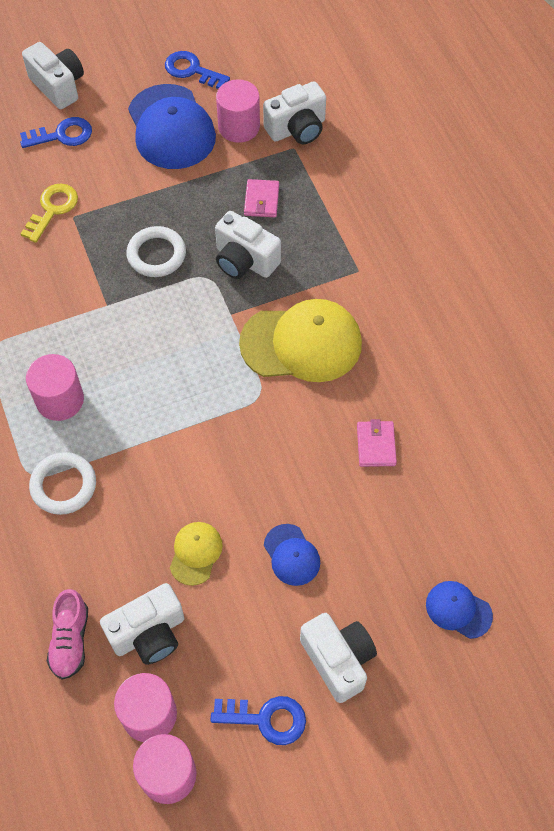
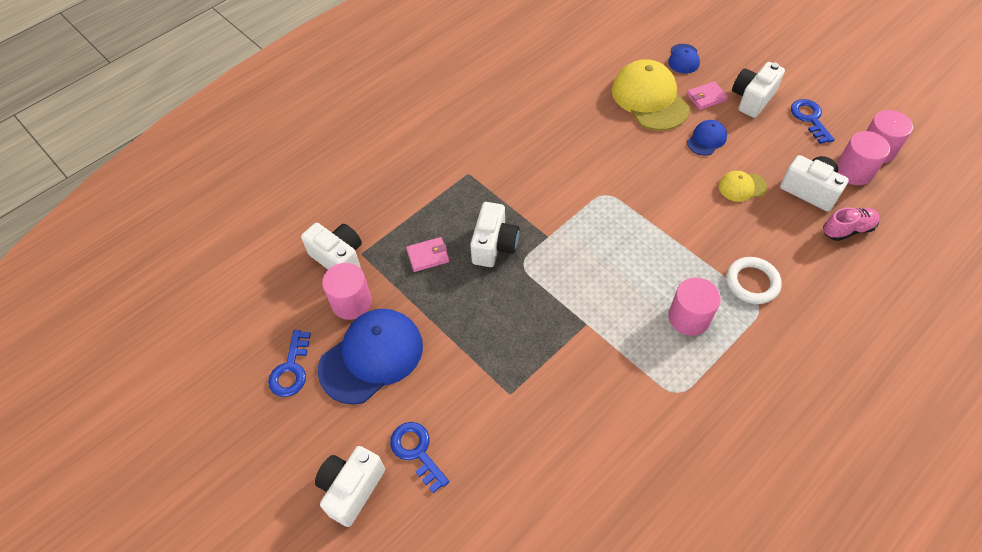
camera: 110 degrees left, 5 degrees down
yellow key [21,184,78,243] -> none
white ring [126,226,186,277] -> none
yellow cap [239,299,362,382] -> yellow cap moved to [612,59,690,131]
pink wallet [357,419,397,467] -> pink wallet moved to [687,81,728,110]

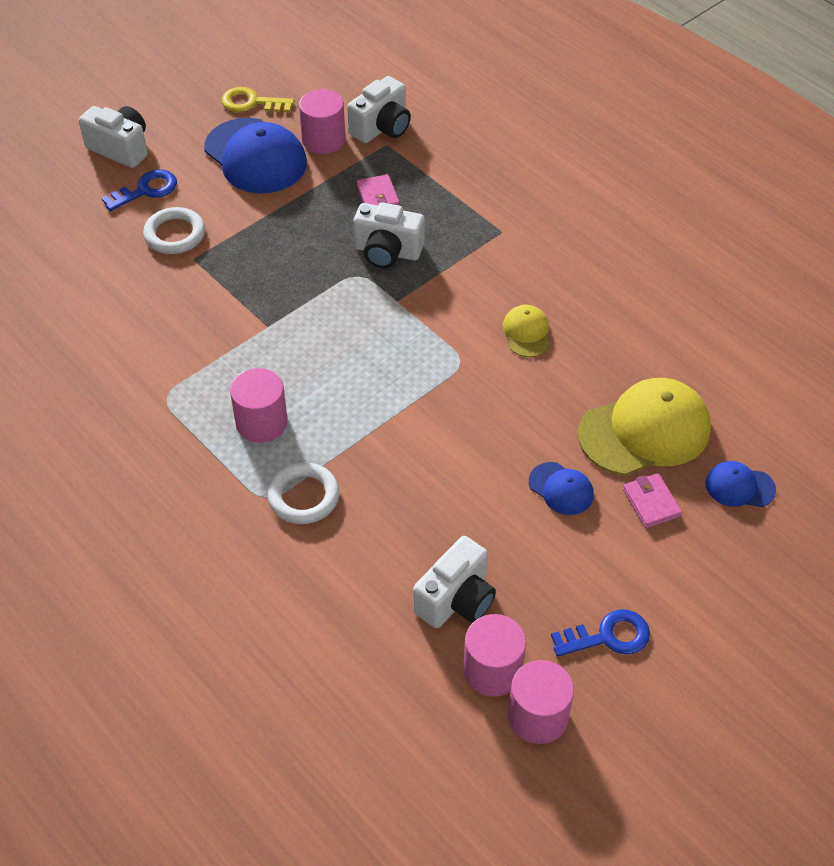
camera: 90 degrees right, 5 degrees down
blue key [268,330,311,397] -> yellow key [222,87,294,113]
yellow cap [718,171,767,202] -> yellow cap moved to [503,305,549,357]
white camera [732,62,785,118] -> none
pink shoe [823,207,880,241] -> none
none -> white ring [143,207,205,254]

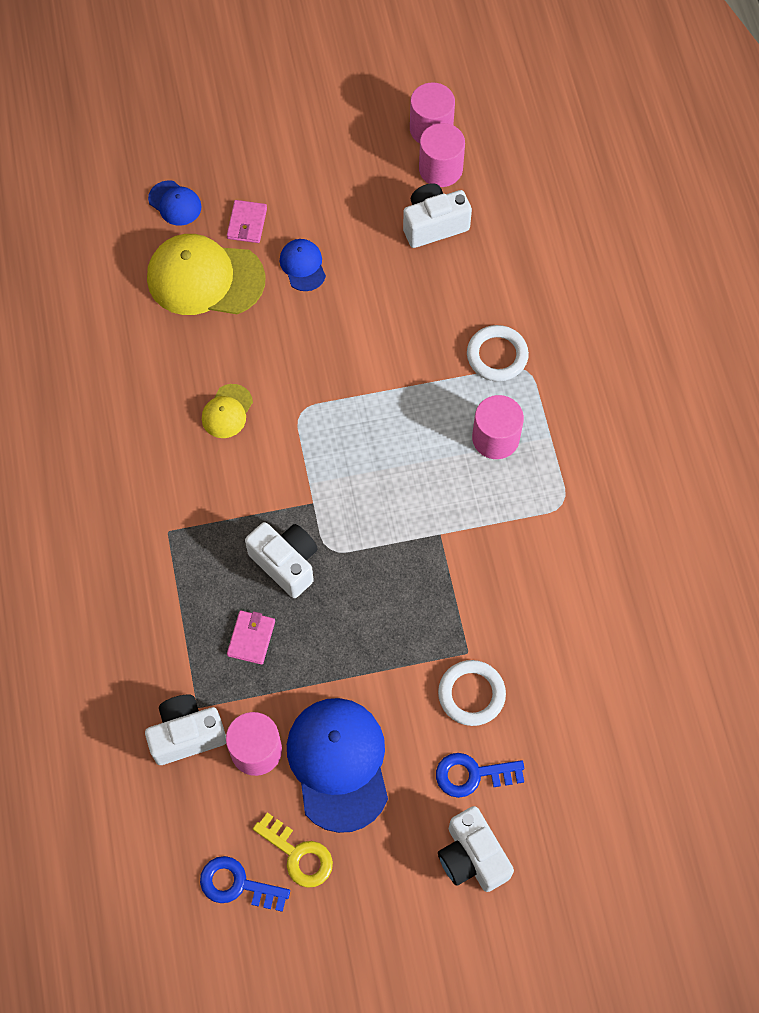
camera: 150 degrees left, 15 degrees up
blue key [551,609,650,657] -> blue key moved to [200,856,290,912]

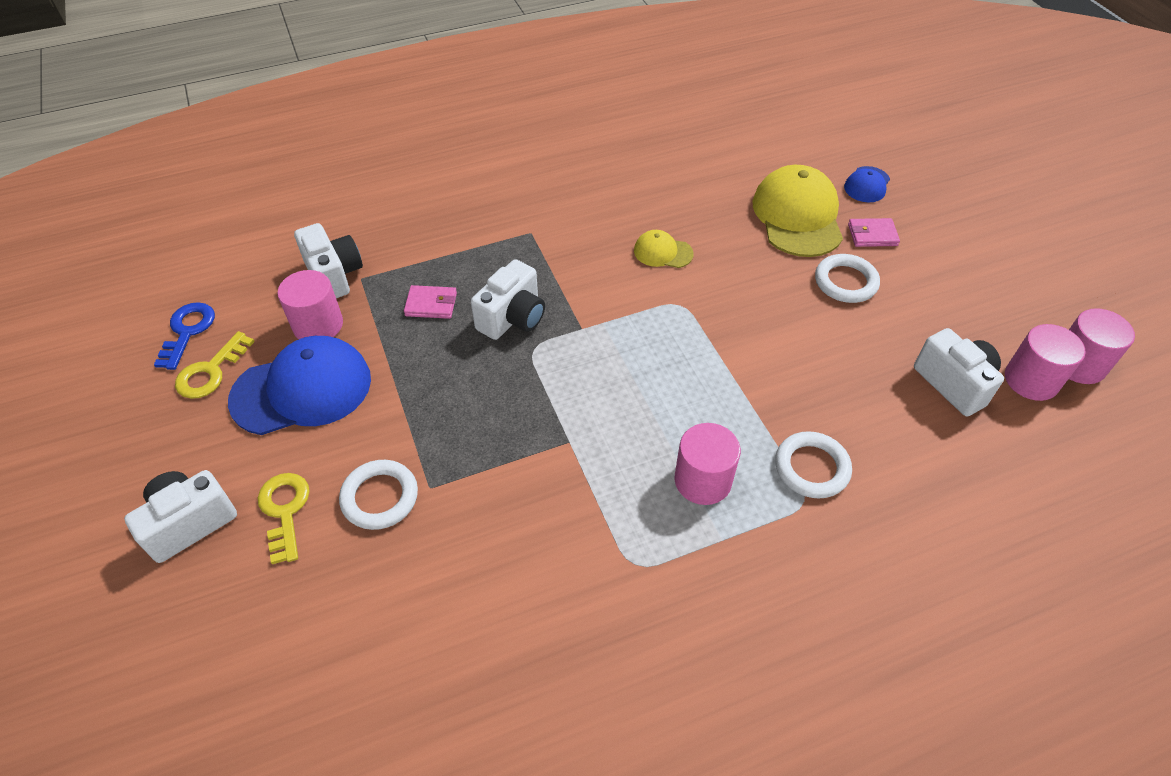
camera: 80 degrees right, 15 degrees down
blue cap [280,239,326,291] -> white ring [815,254,880,303]
blue key [436,753,524,798] -> yellow key [257,473,310,564]

